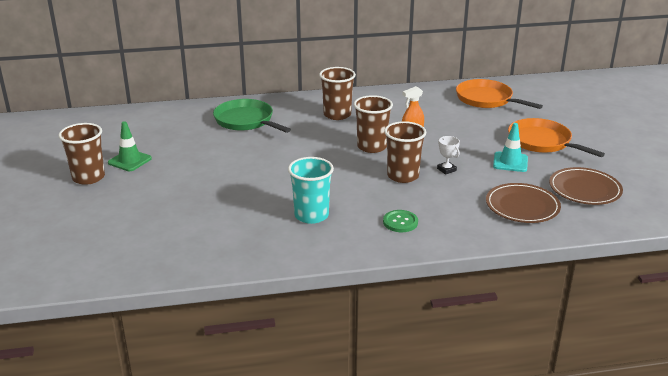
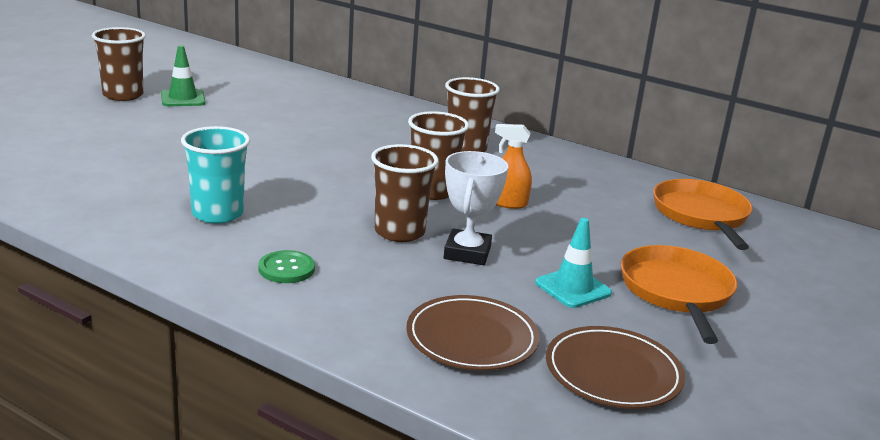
camera: 40 degrees right, 5 degrees down
green pan [213,99,291,133] -> none
white trophy [437,136,460,175] -> white trophy [444,151,508,265], size x1.77

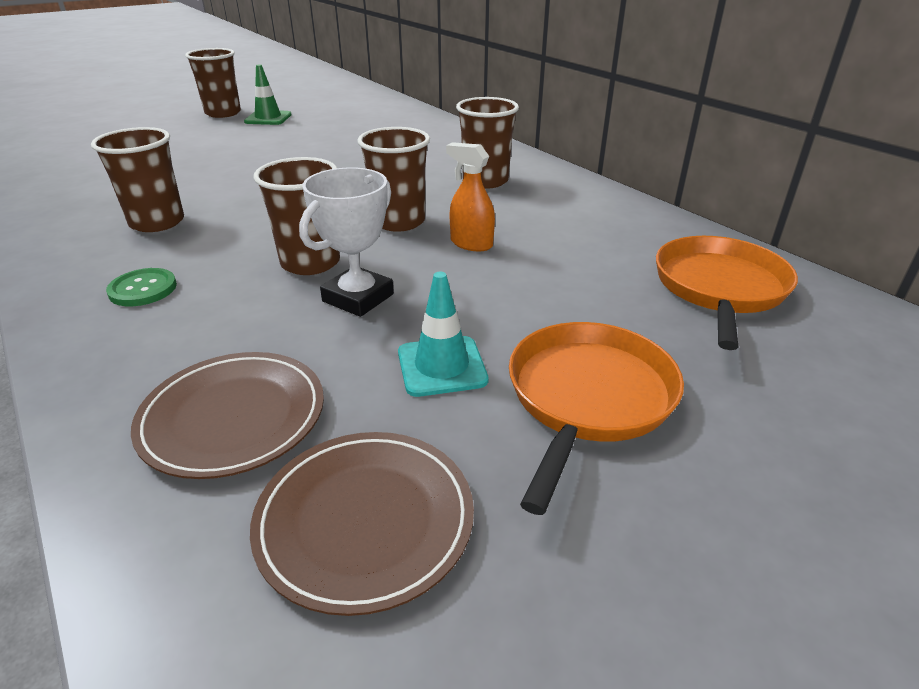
camera: 25 degrees right, 10 degrees up
turquoise cup [181,126,250,224] -> brown cup [91,127,184,232]

